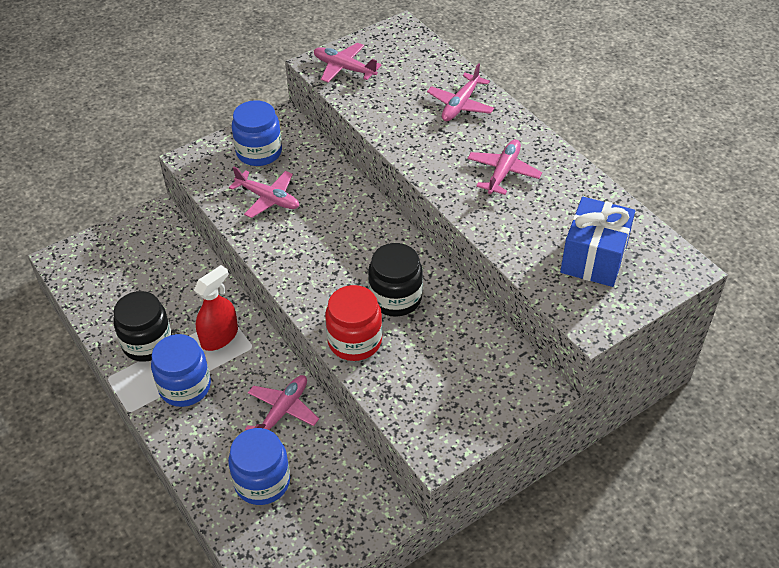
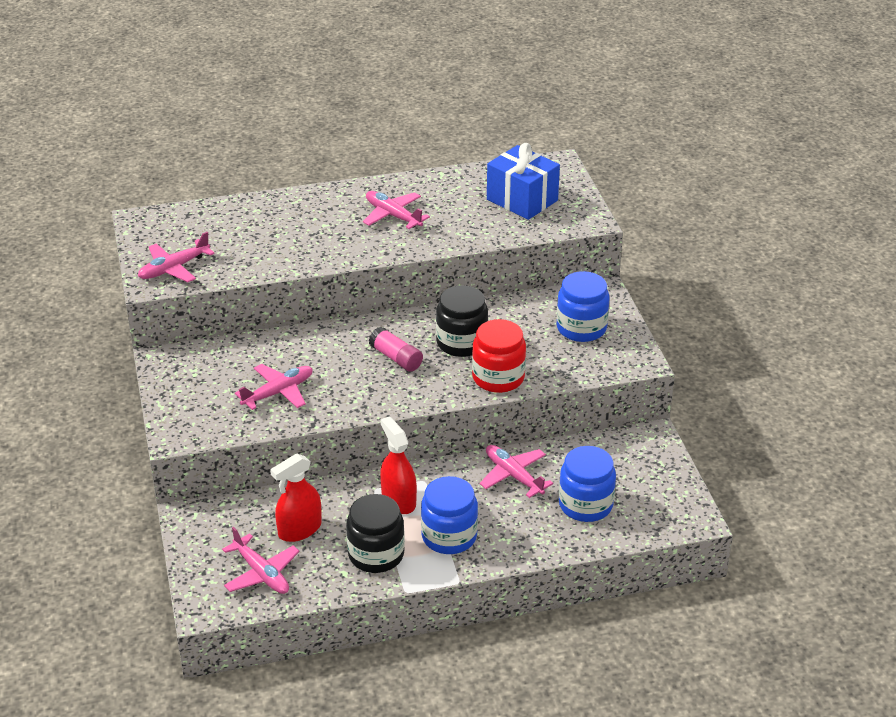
camera: 70 degrees left, 10 degrees down
blue jar [232,100,282,166] -> blue jar moved to [557,271,609,342]
pink plane [427,63,494,121] -> pink plane moved to [222,527,300,594]
none -> red spray bottle [270,453,322,542]
none -> pink glue stick [369,327,423,372]

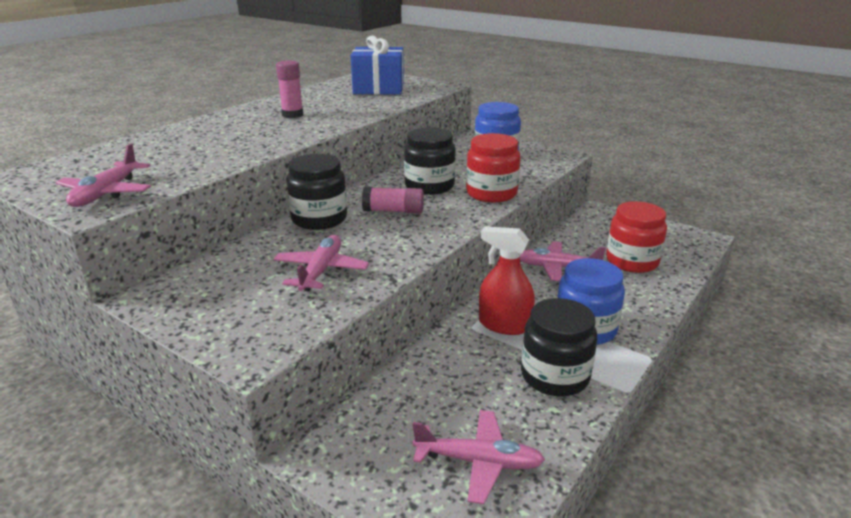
camera: 40 degrees left, 10 degrees down
red spray bottle [270,453,322,542] -> none
pink plane [363,191,430,229] -> pink glue stick [276,60,303,118]
blue jar [559,446,616,522] -> red jar [606,201,667,273]
none -> black jar [286,154,347,230]

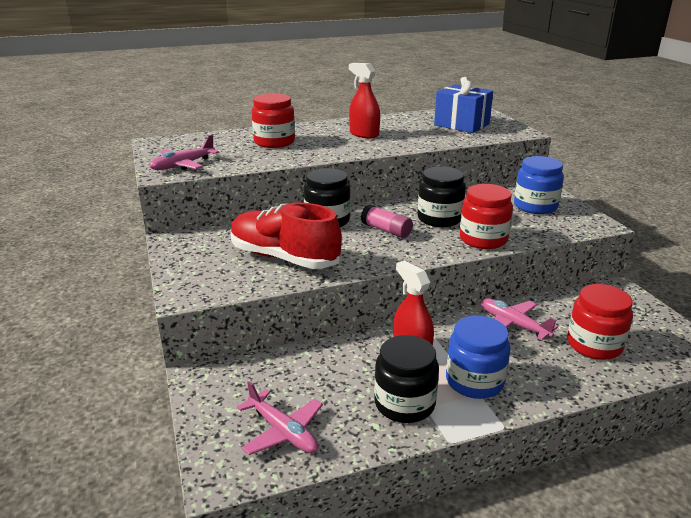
camera: 35 degrees right, 0 degrees up
pink plane [274,235,369,291] -> red shoe [231,202,342,269]
pink glue stick [276,60,303,118] -> red spray bottle [349,63,380,139]
none -> red jar [252,93,295,148]

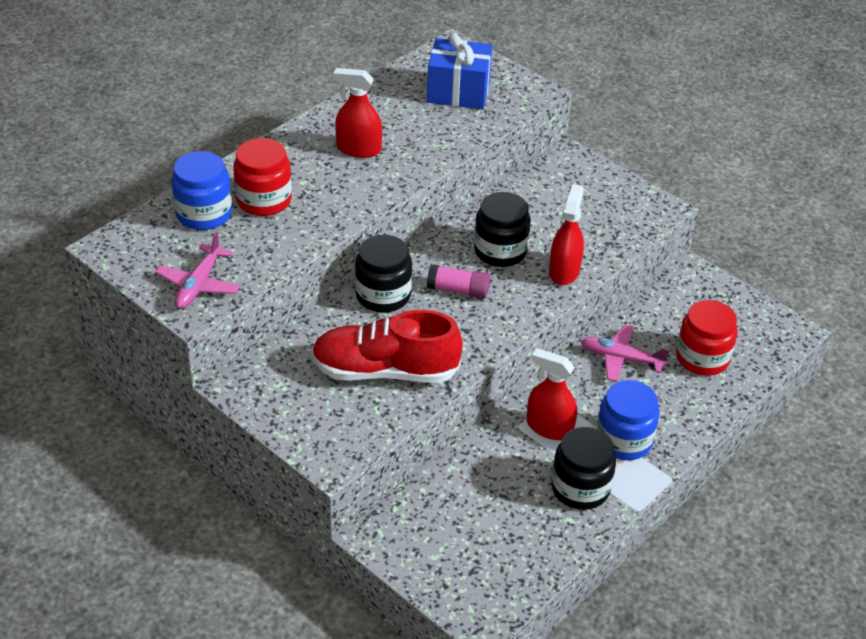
camera: 30 degrees left, 15 degrees up
pink plane [237,381,323,455] -> none
red jar [460,184,513,249] -> red spray bottle [549,184,584,285]
blue jar [514,156,564,214] -> blue jar moved to [171,151,232,230]

